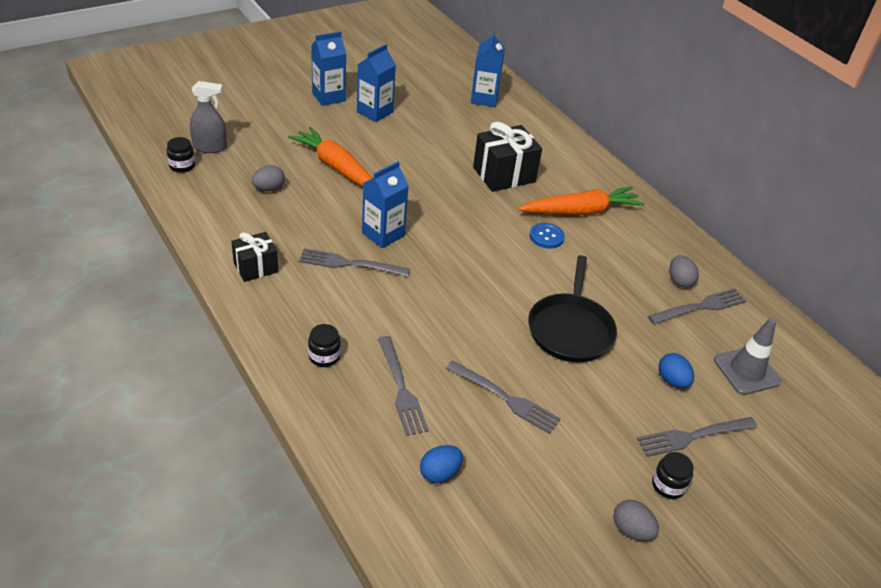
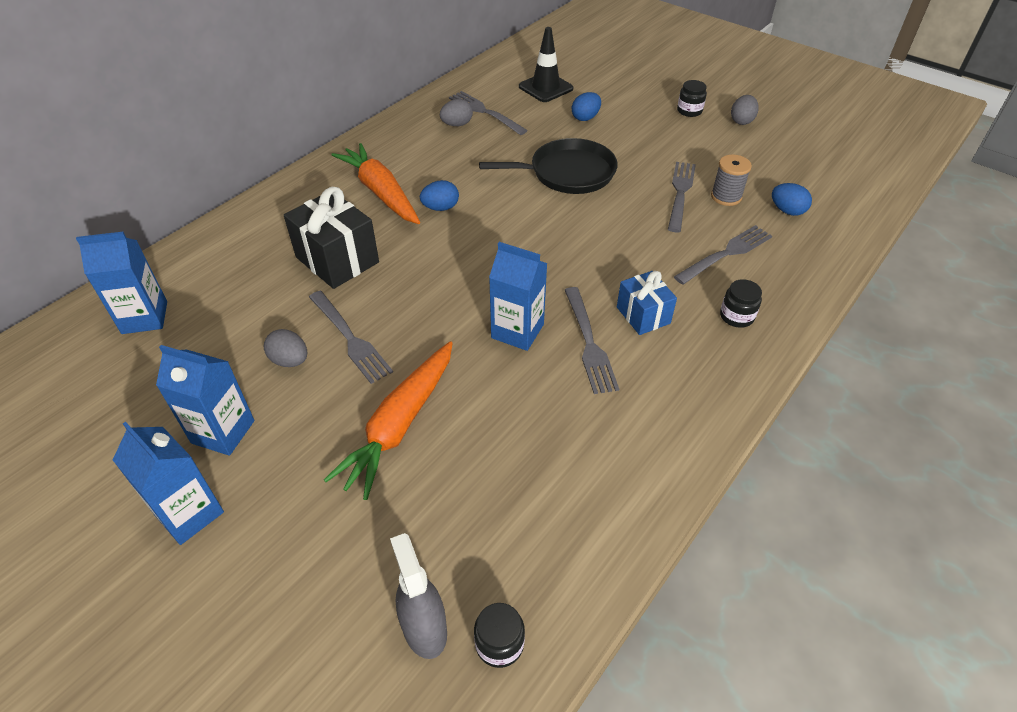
camera: 105 degrees left, 5 degrees up
black gift [231,232,278,282] -> none
grey egg [251,165,285,191] -> grey egg moved to [264,329,307,367]
blue button [530,223,565,249] -> blue egg [420,180,459,211]
grey fork [637,417,758,457] -> grey fork moved to [309,291,393,384]
grey traffic cone [714,318,782,395] -> black traffic cone [519,27,573,102]
none -> blue gift [617,271,677,335]
none -> grey spool [711,155,752,206]

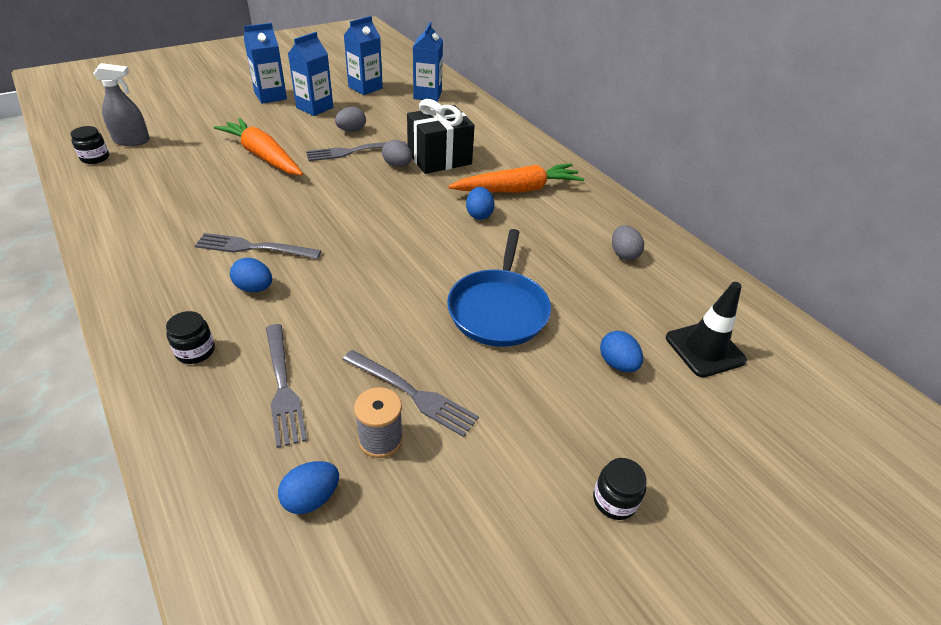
camera: 105 degrees right, 5 degrees down
grey fork [449,91,528,135] -> none
black pan [479,138,618,194] -> blue pan [447,229,551,347]
blue carton [489,242,548,351] -> blue carton moved to [344,16,383,95]
blue gift [617,271,677,335] -> blue egg [230,258,272,292]
grey egg [731,95,759,125] -> grey egg moved to [382,140,412,167]

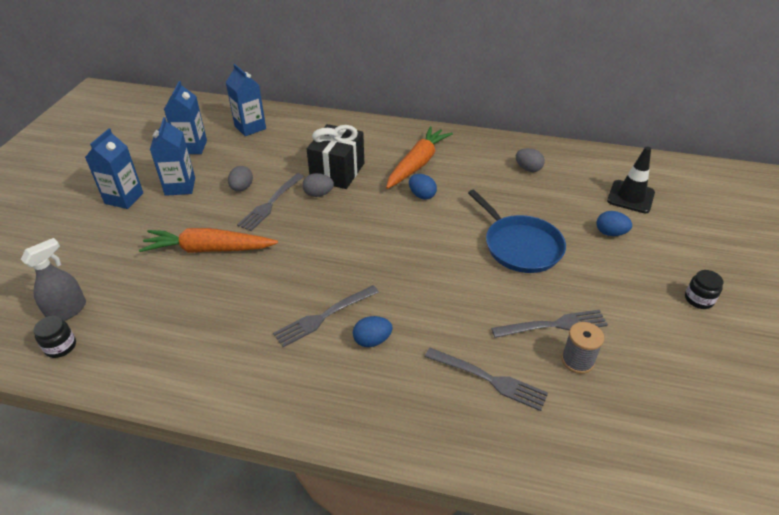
camera: 40 degrees left, 0 degrees up
black jar [166,311,215,364] -> none
blue egg [278,461,339,514] -> none

